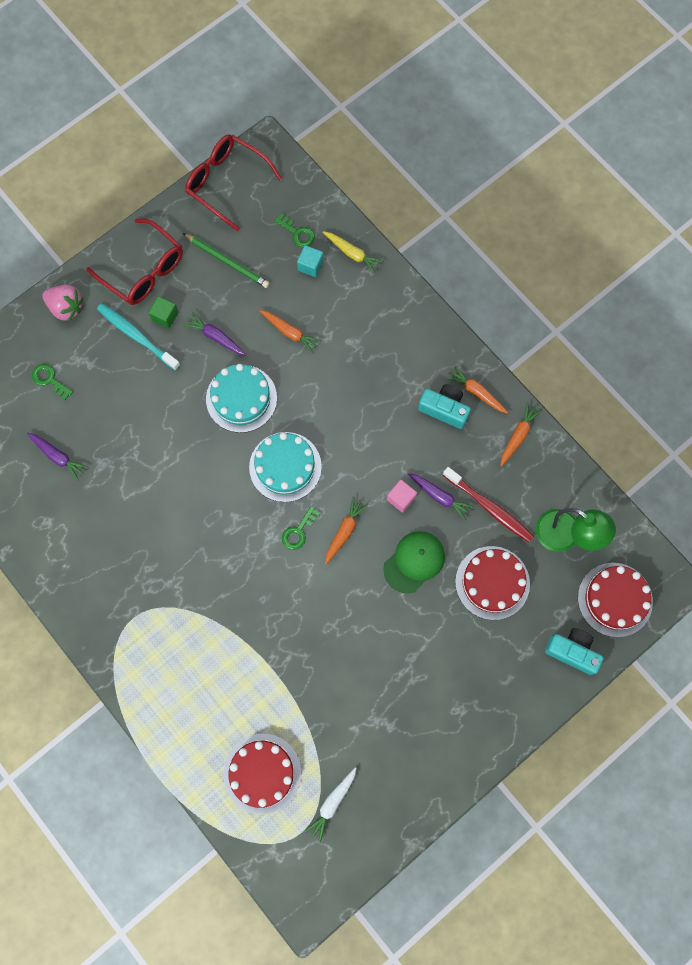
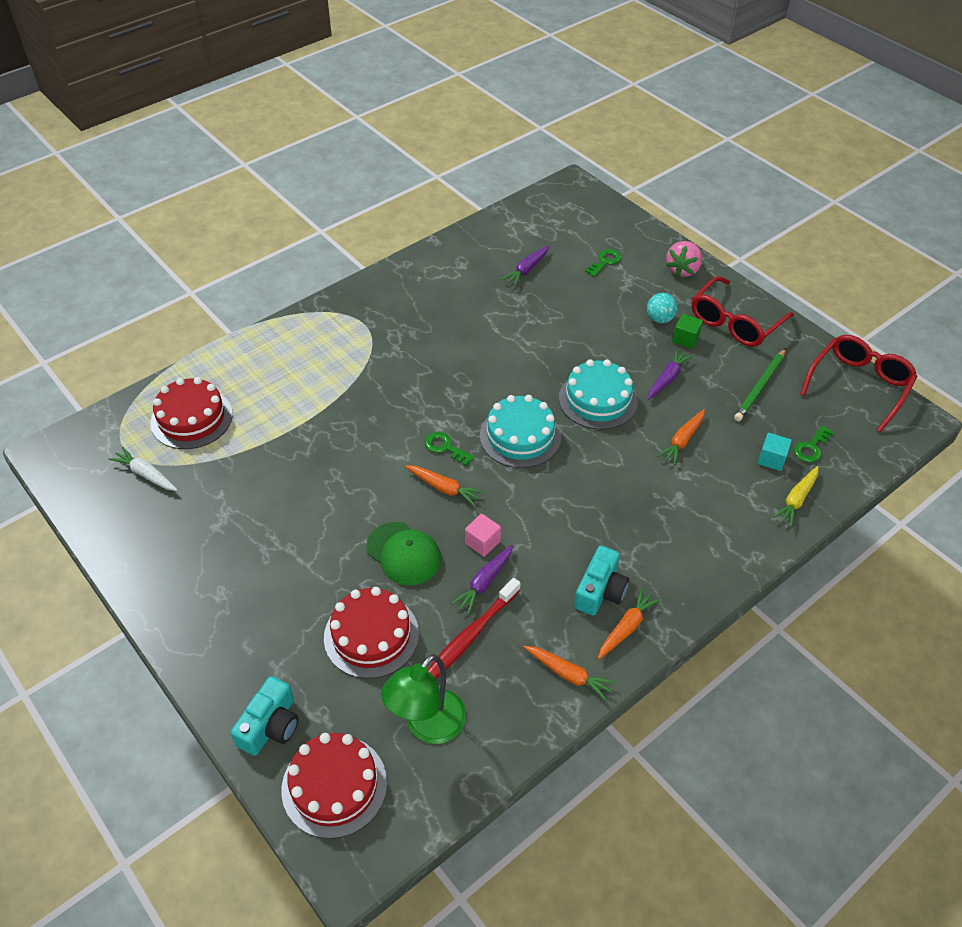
camera: 90 degrees right, 25 degrees down
turquoise toothbrush [97,303,180,371] -> turquoise ball [647,293,678,323]

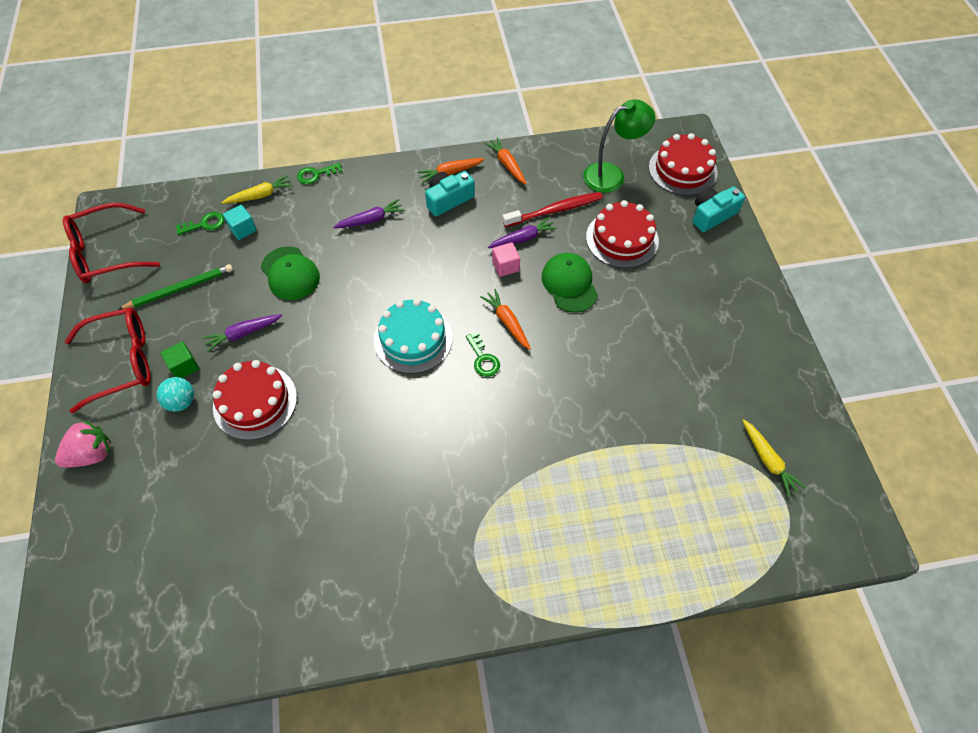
camera: 150 degrees left, 10 degrees up
white carrot [109,447,178,491] -> yellow carrot [742,419,806,497]
red cake [151,377,233,449] -> red cake moved to [213,360,297,440]
purple carrot [502,245,549,286] -> purple carrot moved to [333,199,405,228]
turquoise cake [559,359,638,430] -> none
green key [585,249,621,277] -> green key moved to [297,163,343,184]
orange carrot [657,409,705,465] -> green cap [261,246,320,300]

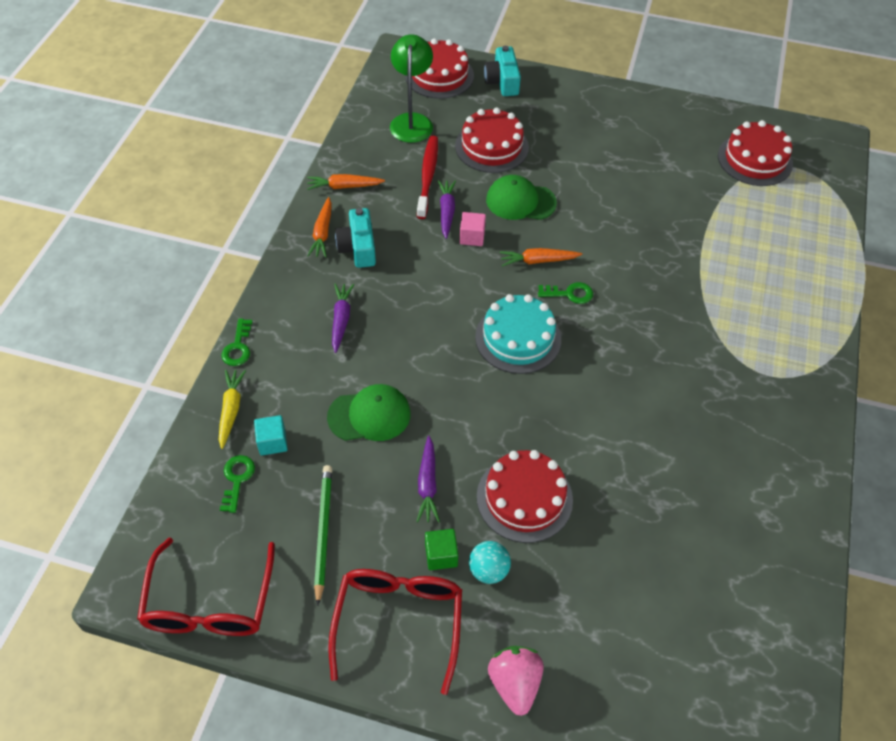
camera: 65 degrees left, 5 degrees down
yellow carrot [742,419,806,497] -> red cake [718,120,793,186]

